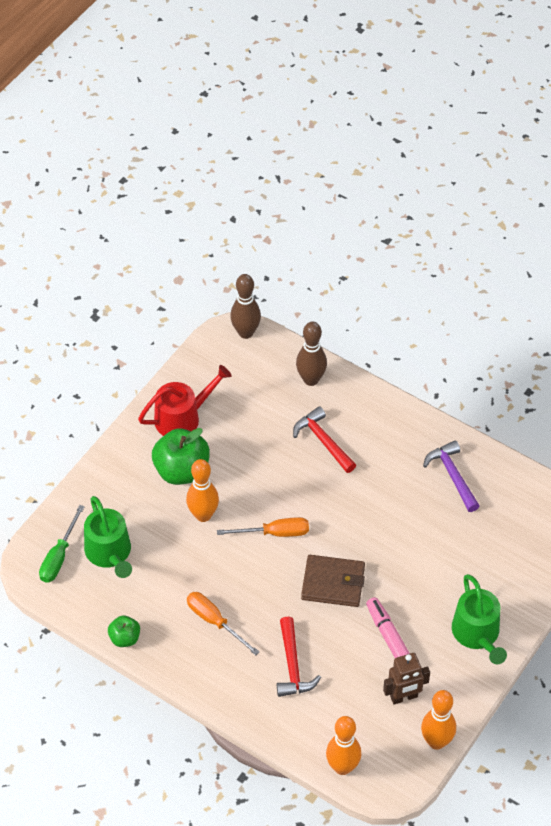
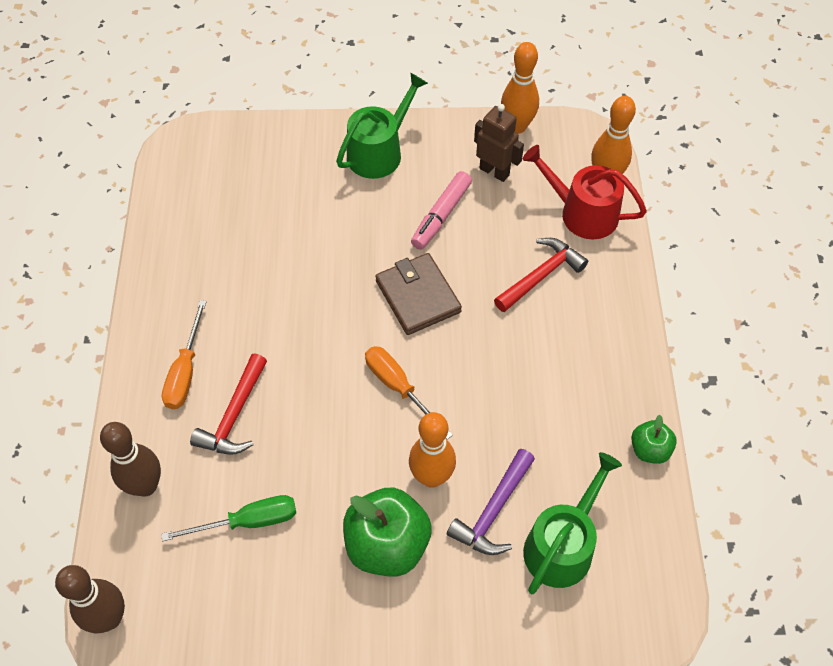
camera: 125 degrees left, 5 degrees up
green screwdriver [39,505,85,582] -> green screwdriver moved to [161,495,296,541]
red watering can [138,365,232,436] -> red watering can moved to [523,145,647,239]
orange screwdriver [187,592,259,656] -> orange screwdriver moved to [162,300,207,409]
purple hammer [423,441,480,512] -> purple hammer moved to [447,449,535,555]

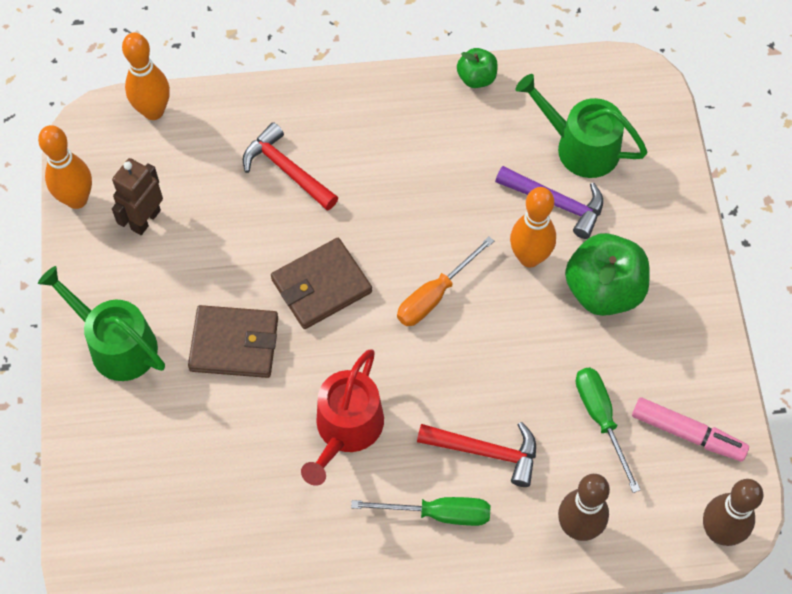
camera: 95 degrees left, 5 degrees up
orange screwdriver [162,300,207,409] -> green screwdriver [351,497,490,526]
pink marker [411,171,472,250] -> pink marker moved to [632,397,749,462]
red watering can [523,145,647,239] -> red watering can moved to [301,349,384,486]
none -> brown wallet [188,305,278,378]

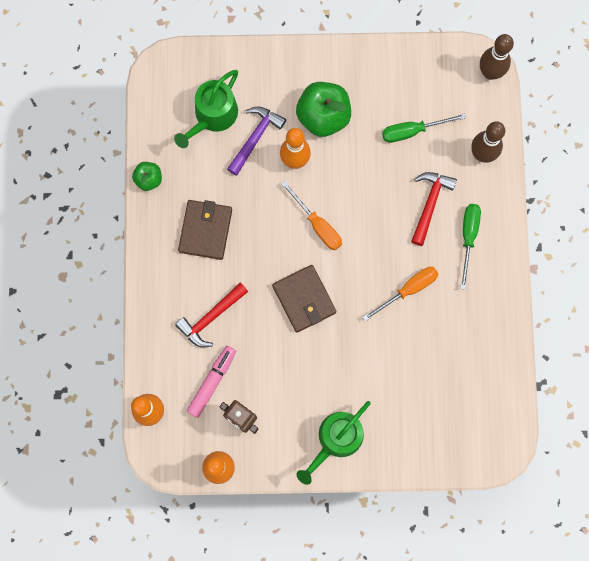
camera: 85 degrees left, 15 degrees up
brown wallet [188,305,278,378] -> brown wallet moved to [178,200,232,260]
red watering can [301,349,384,486] -> orange screwdriver [363,267,438,321]
pink marker [632,397,749,462] -> pink marker moved to [187,346,236,418]

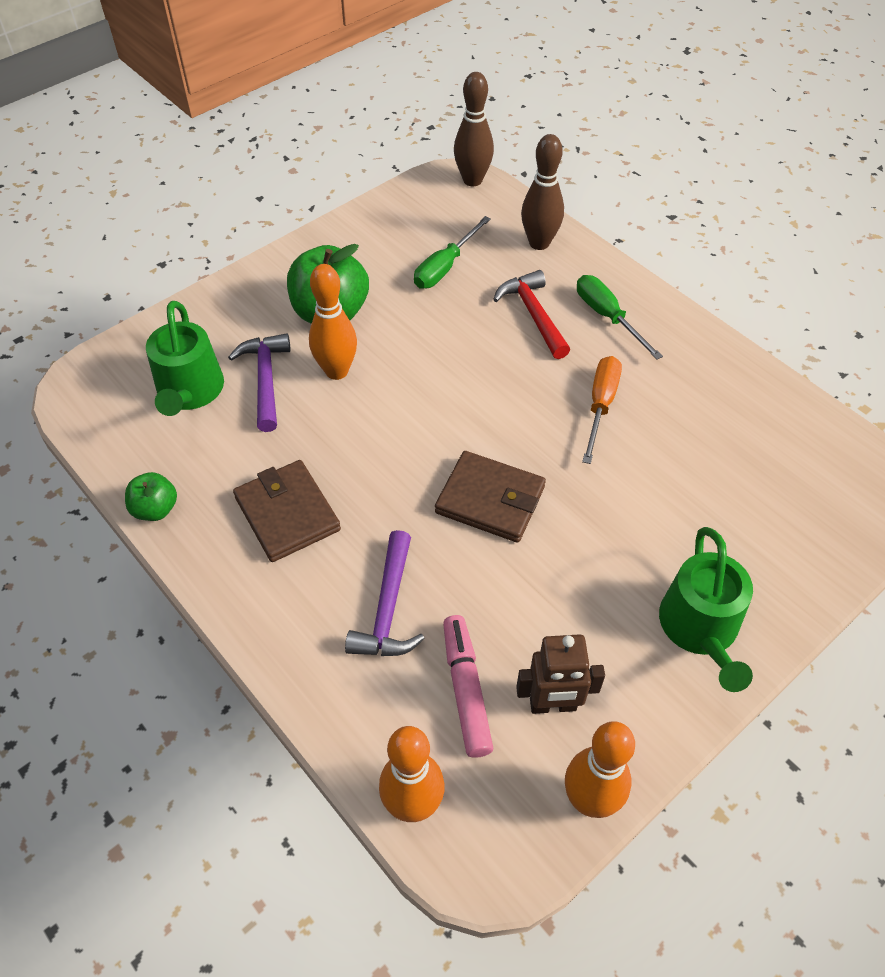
camera: 40 degrees left, 25 degrees down
red hammer [175,283,248,347] -> purple hammer [345,530,425,656]
orange screwdriver [281,181,342,250] -> none

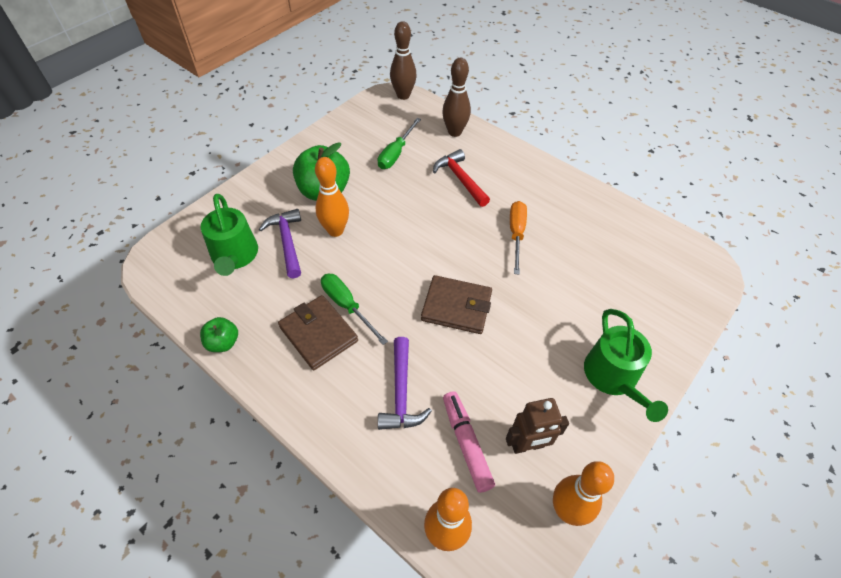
camera: 10 degrees left, 0 degrees up
green screwdriver [577,275,663,360] -> green screwdriver moved to [321,274,388,345]

